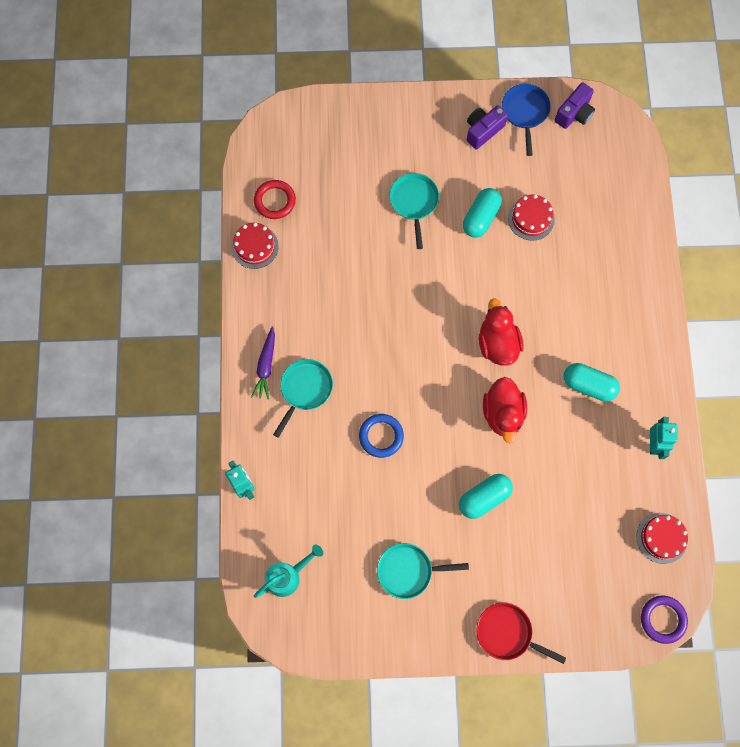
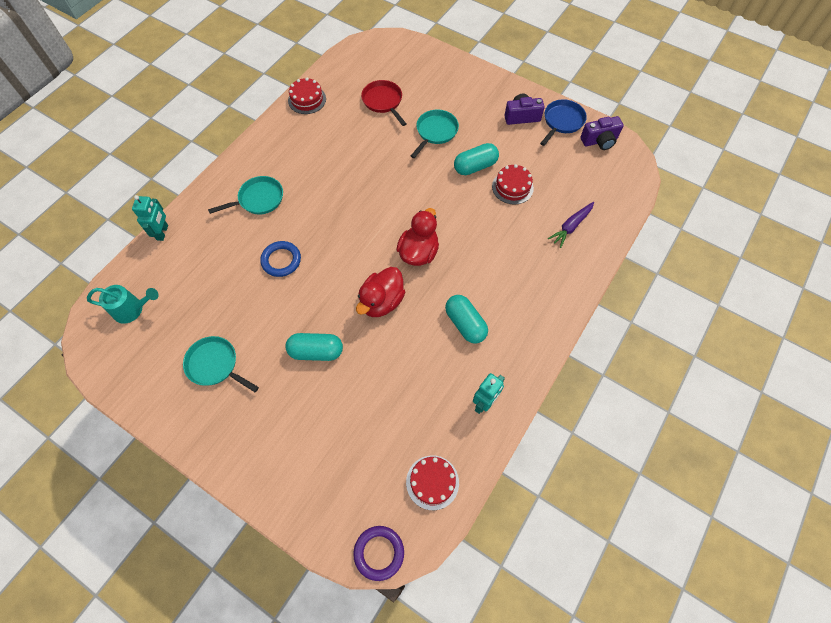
camera: 35 degrees right, 10 degrees down
purple carrot [251,326,275,400] -> purple carrot moved to [548,202,594,248]
red ring [254,180,296,219] -> none
red pan [476,603,566,664] -> red pan moved to [361,80,406,126]

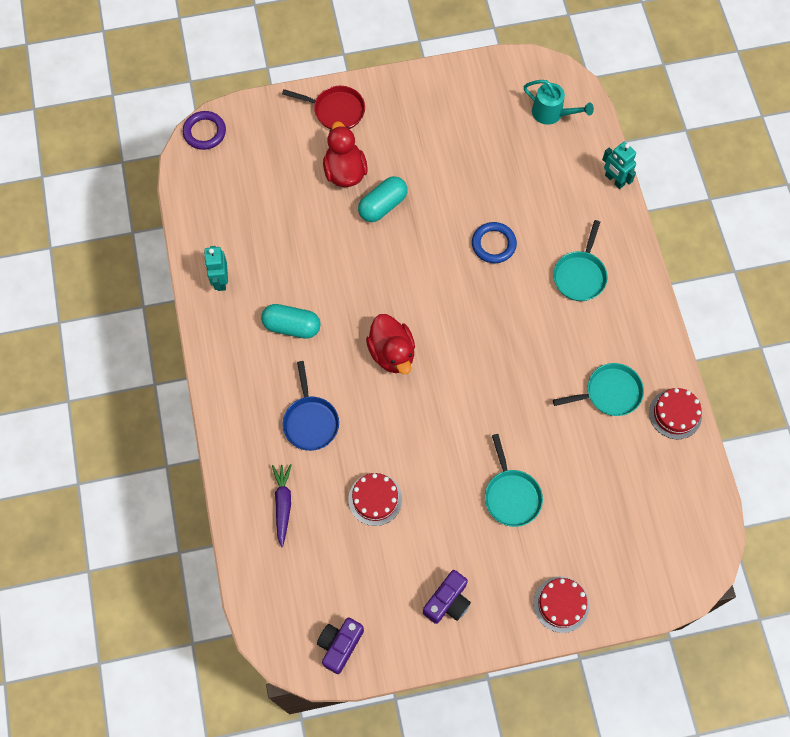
camera: 135 degrees right, 5 degrees up
turquoise watering can [87,285,159,324] -> turquoise watering can turned 105 degrees counterclockwise [523,80,594,125]
turquoise pan [183,336,259,392] -> turquoise pan moved to [553,363,644,416]
red duck [356,267,405,317] -> red duck moved to [323,121,368,187]
red pan [361,80,406,126] -> red pan moved to [282,86,365,129]
red cake [406,455,459,510] -> red cake moved to [533,577,589,633]
turquoise capsule [454,143,499,175] -> none
blue pan [540,99,587,146] -> blue pan moved to [282,361,339,451]

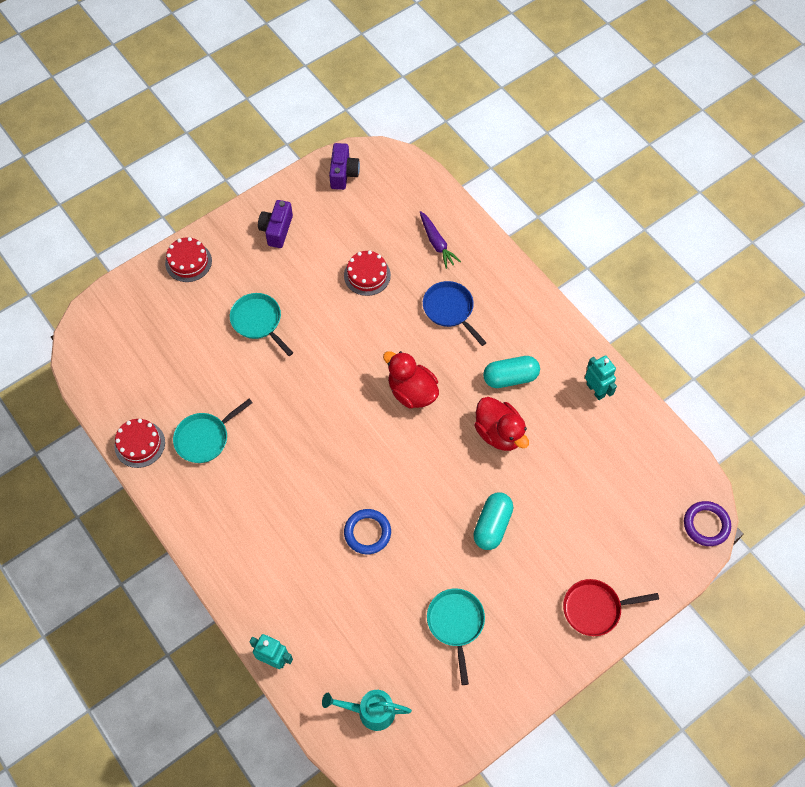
camera: 155 degrees right, 5 degrees down
red duck [323,121,368,187] -> red duck moved to [474,397,529,451]
turquoise pan [553,220,607,301] -> turquoise pan moved to [427,588,485,685]

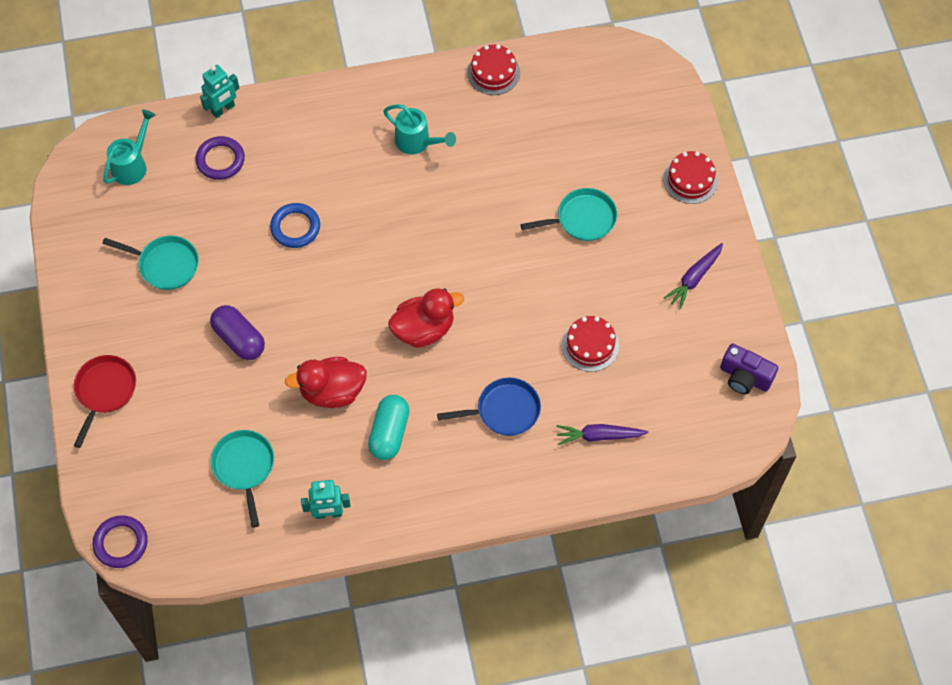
camera: 115 degrees right, 0 degrees up
turquoise pan [173,399,253,463] -> turquoise pan moved to [211,430,274,528]
purple camera [258,200,293,248] -> purple carrot [664,243,723,310]
turquoise capsule [473,492,513,550] -> purple capsule [210,305,265,360]
none -> purple ring [195,136,245,180]
none -> turquoise watering can [383,104,456,154]

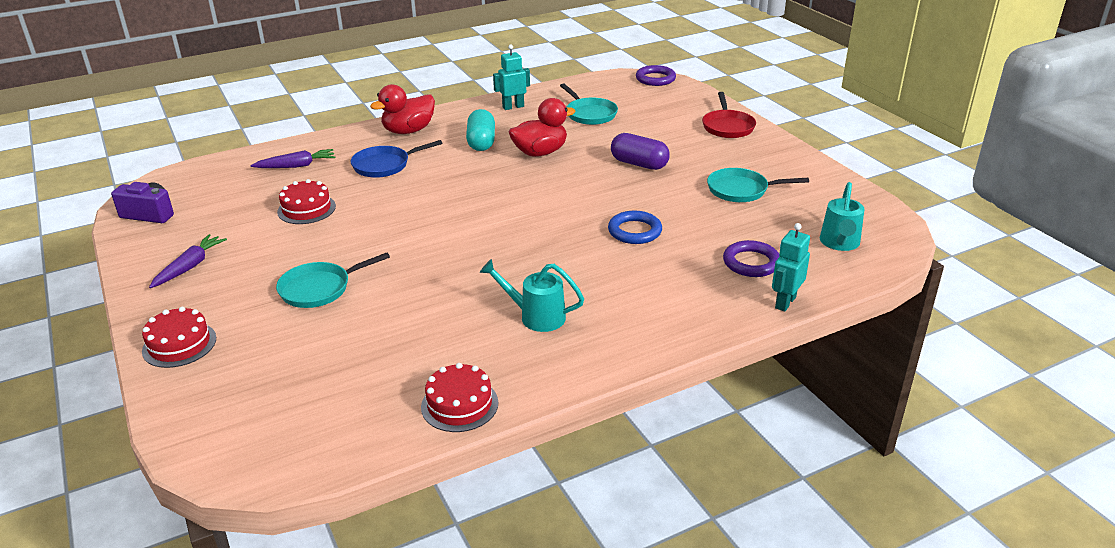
camera: 165 degrees right, 30 degrees down
red duck [388,288,464,348] -> red duck moved to [370,84,435,134]

